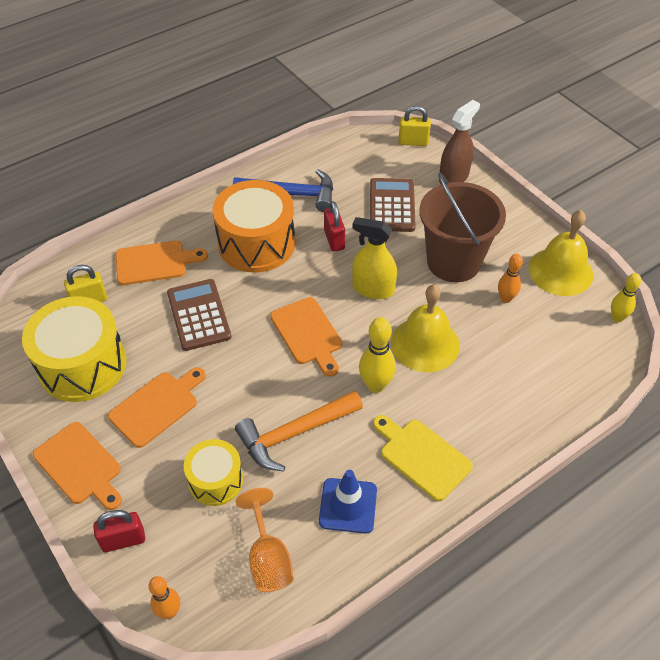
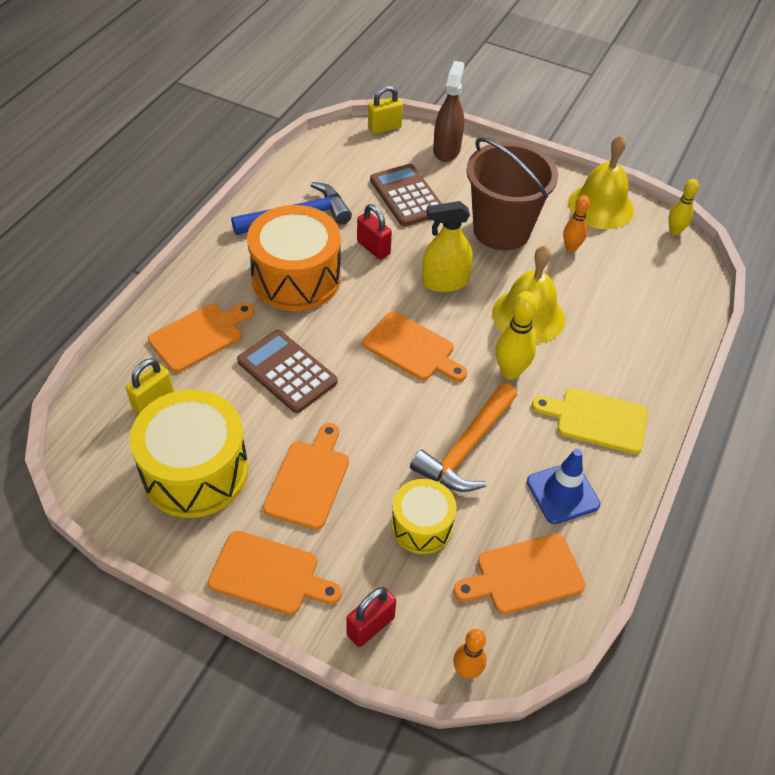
camera: 30 degrees left, 0 degrees up
orange goblet [235,488,294,592] -> orange cutting board [453,534,586,614]

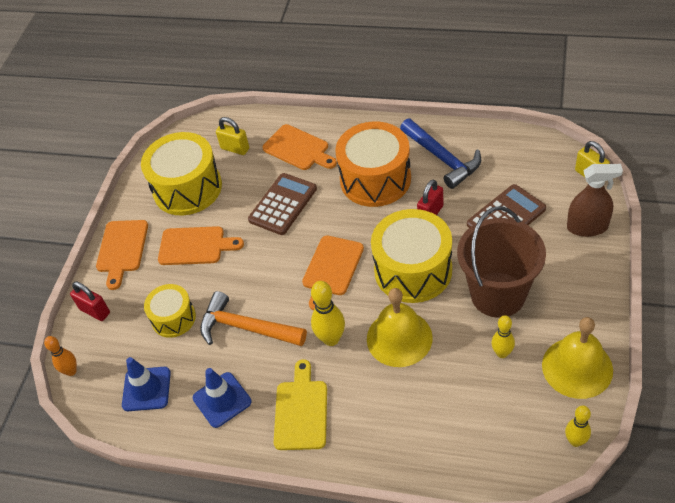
camera: 85 degrees right, 0 degrees up
yellow spray bottle [422,201,472,292] -> yellow drum [371,209,452,303]
orange cutting board [453,534,586,614] -> blue traffic cone [122,357,171,411]
orange bowling pin [563,195,590,252] -> yellow bowling pin [491,315,515,358]

